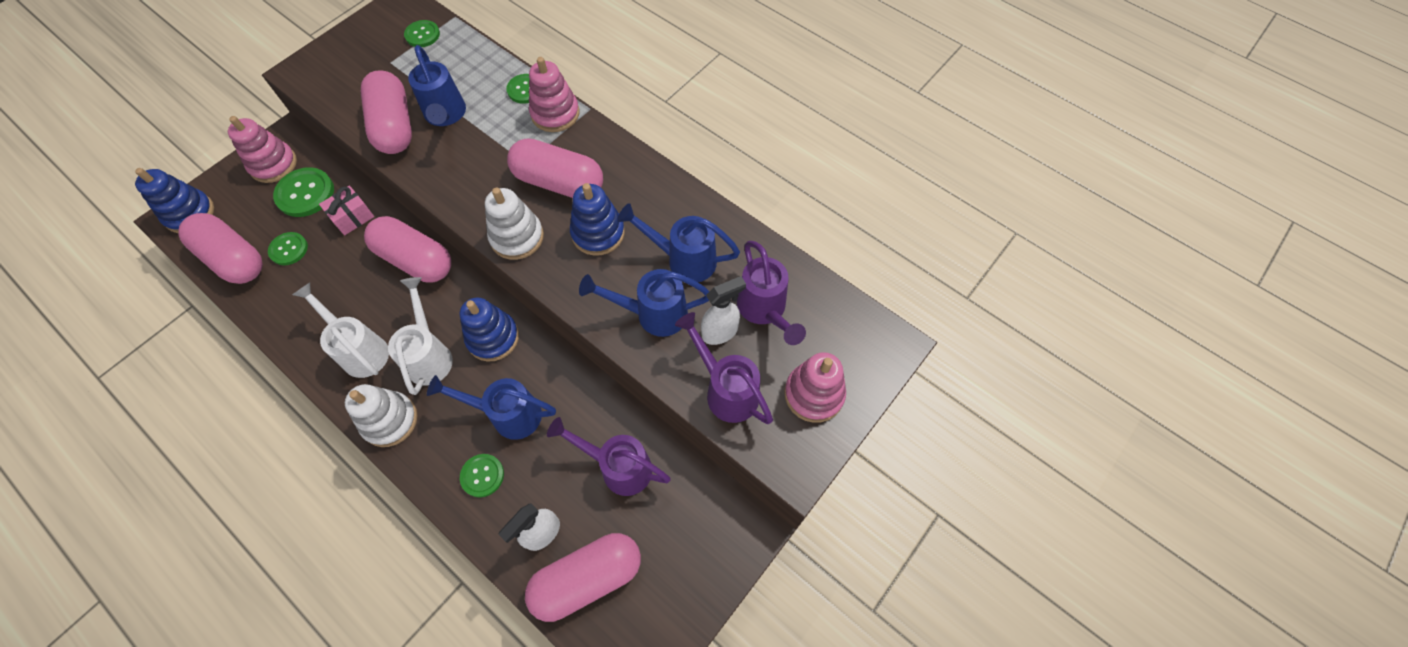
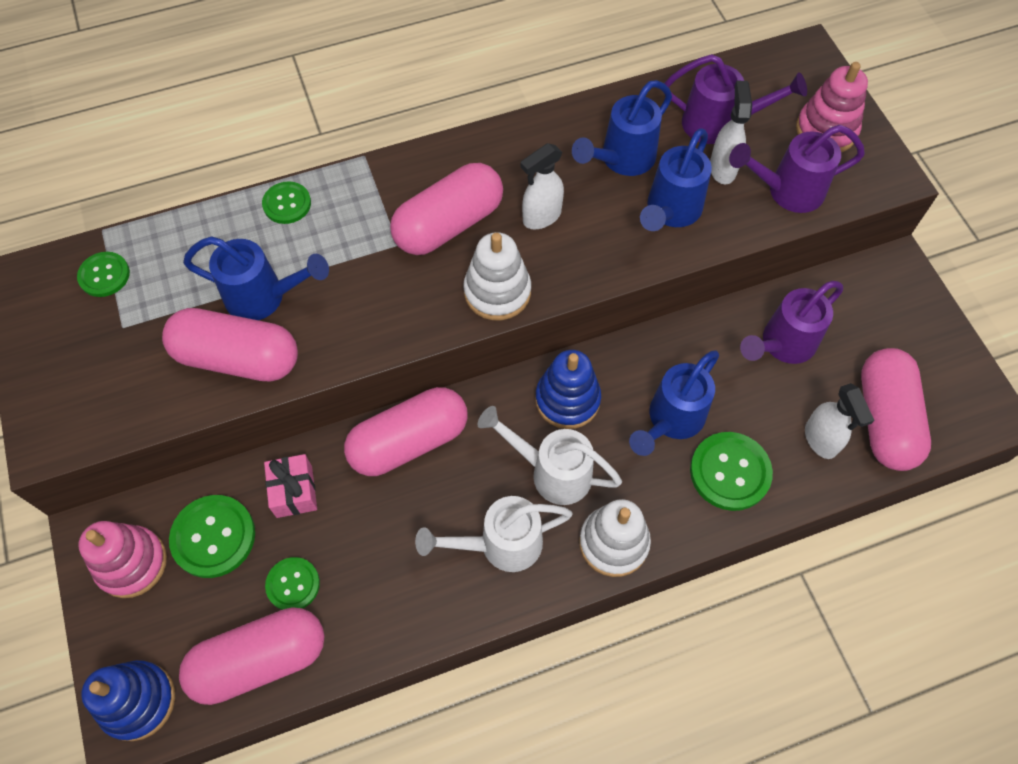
camera: 60 degrees left, 0 degrees up
green button [460,454,504,497] -> green button [690,432,773,511], size x1.59
pink stacking toy [529,57,579,132] -> none
blue stacking toy [570,183,625,256] -> white spray bottle [520,143,564,229]

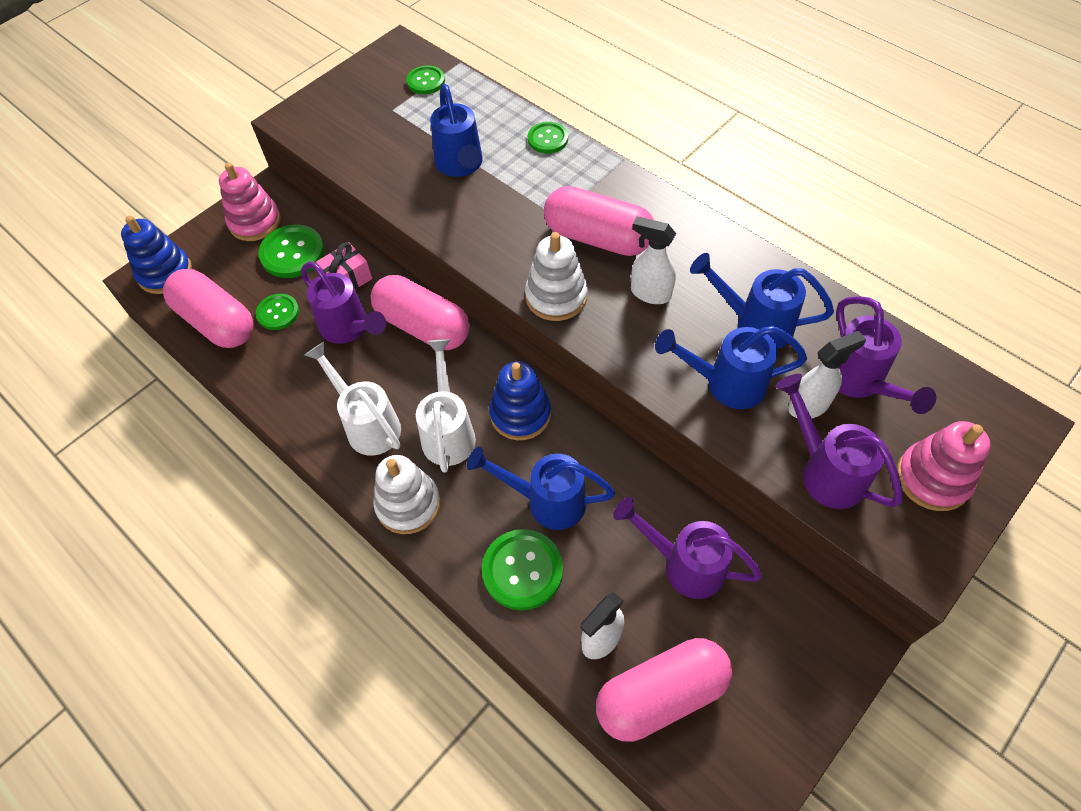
camera: 65 degrees right, 5 degrees down
pink capsule [162,308,298,381] -> none
none -> purple watering can [301,261,386,344]

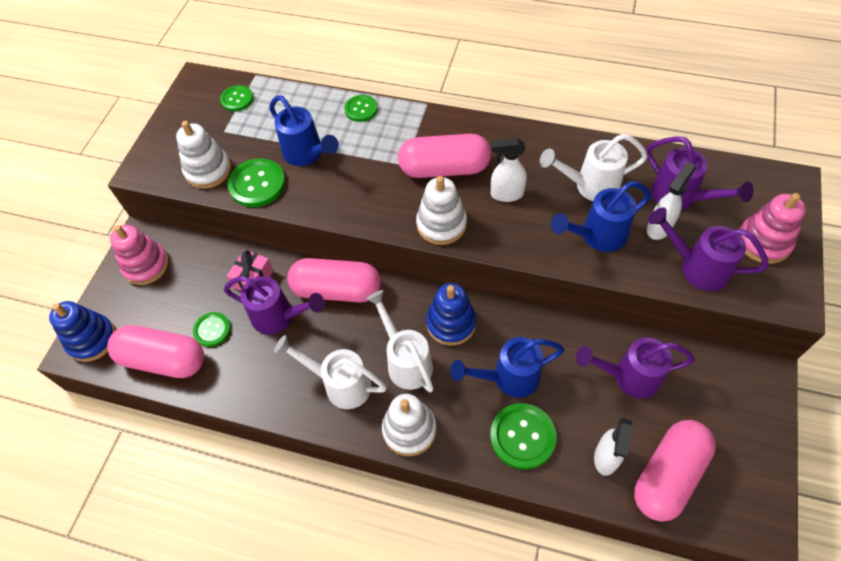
camera: 25 degrees left, 0 degrees up
green button [258,224,325,278] -> green button moved to [227,158,286,207]
blue watering can [690,253,834,349] -> white watering can [540,134,648,201]
none -> white stacking toy [176,121,231,189]

